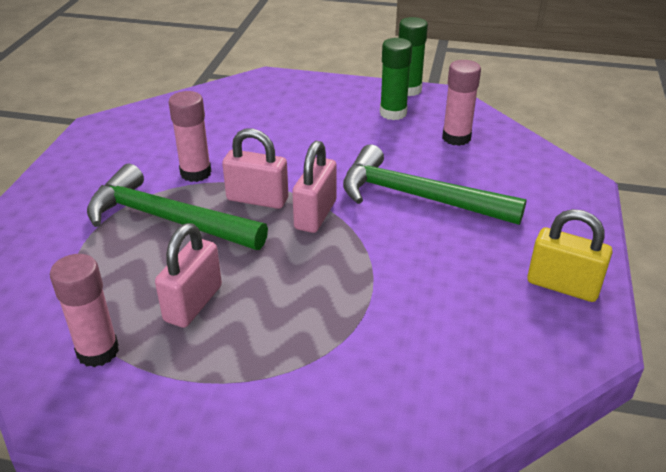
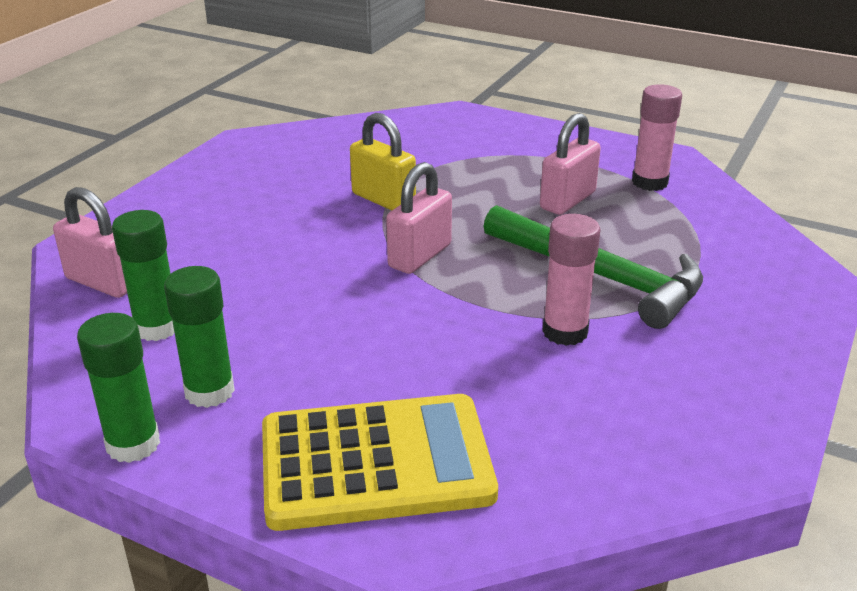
camera: 165 degrees left, 5 degrees down
pink padlock [222,128,288,209] -> pink padlock moved to [53,187,127,298]
green hammer [343,144,526,225] -> none
pink glue stick [442,60,481,146] -> green glue stick [112,210,174,341]
yellow padlock [527,209,613,302] -> yellow padlock moved to [350,113,416,210]
none -> yellow calculator [262,394,498,531]

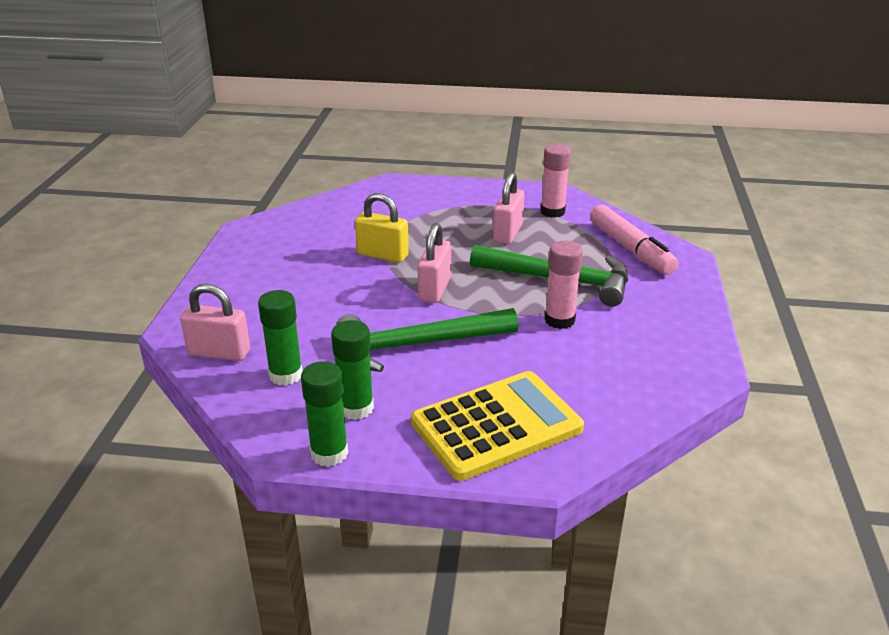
camera: 20 degrees left, 0 degrees up
none -> green hammer [336,308,518,372]
none -> pink marker [590,205,678,275]

